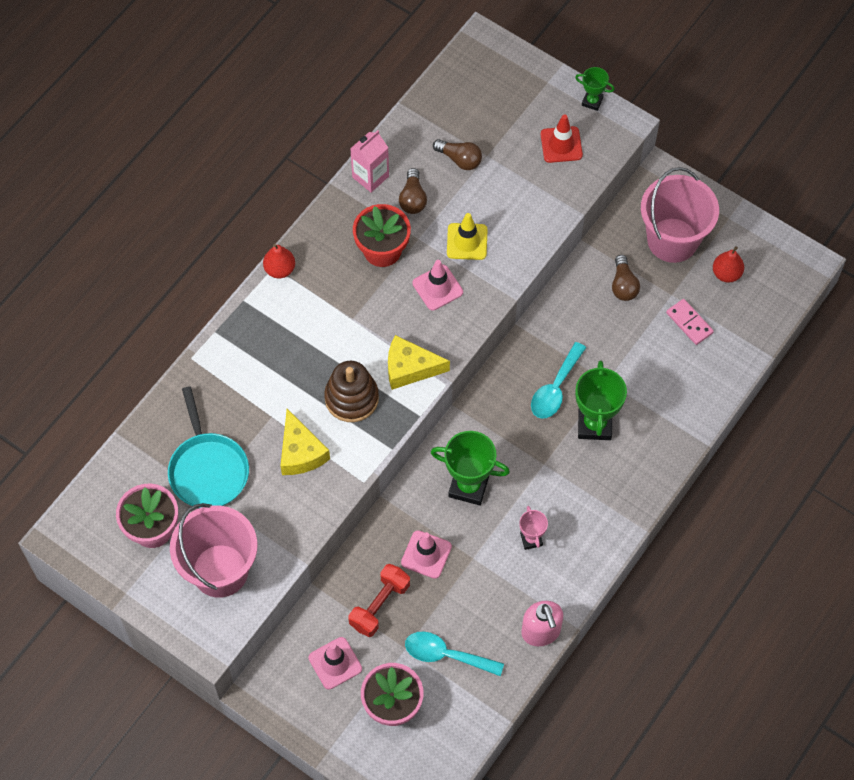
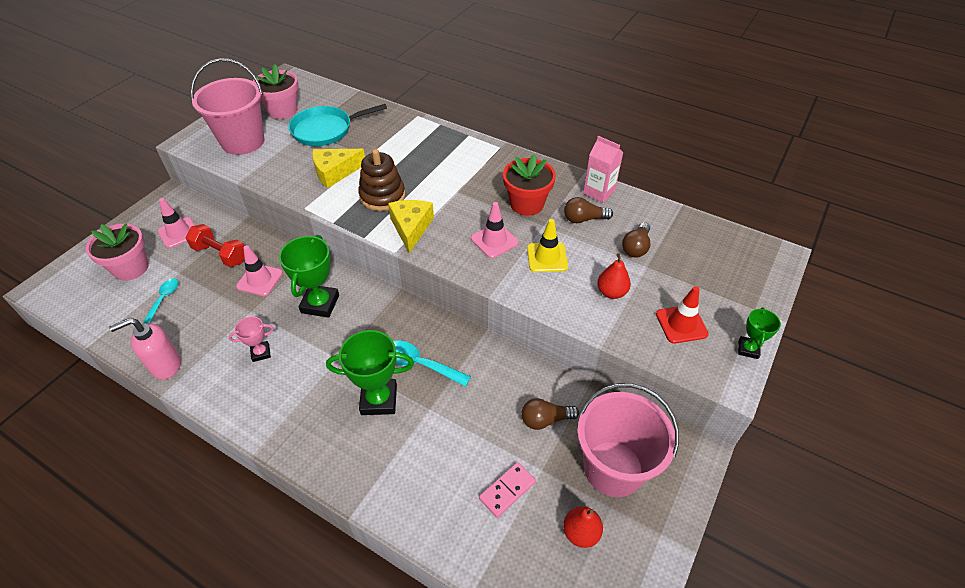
camera: 85 degrees right, 15 degrees down
red pear [263,244,295,278] -> red pear moved to [597,253,631,299]
turquoise spoon [405,631,504,676] -> turquoise spoon [143,278,179,323], size x0.64

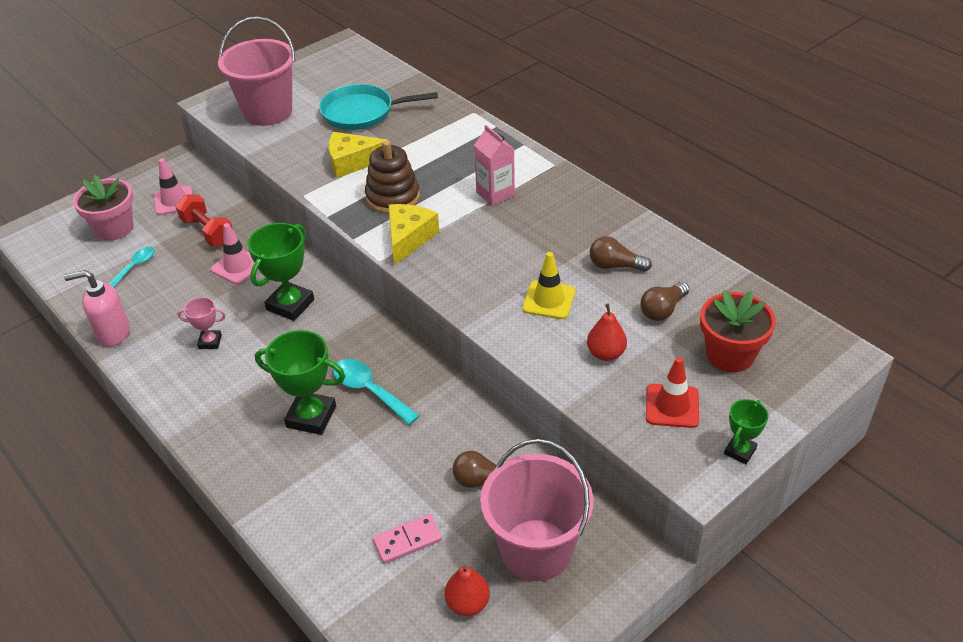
camera: 20 degrees right, 5 degrees down
pink flower pot [253,64,298,119] -> none
pink traffic cone [471,202,519,258] -> none
red flower pot [503,154,556,216] -> red flower pot moved to [700,290,776,372]
pink carton [583,136,624,203] -> pink carton moved to [474,125,515,206]

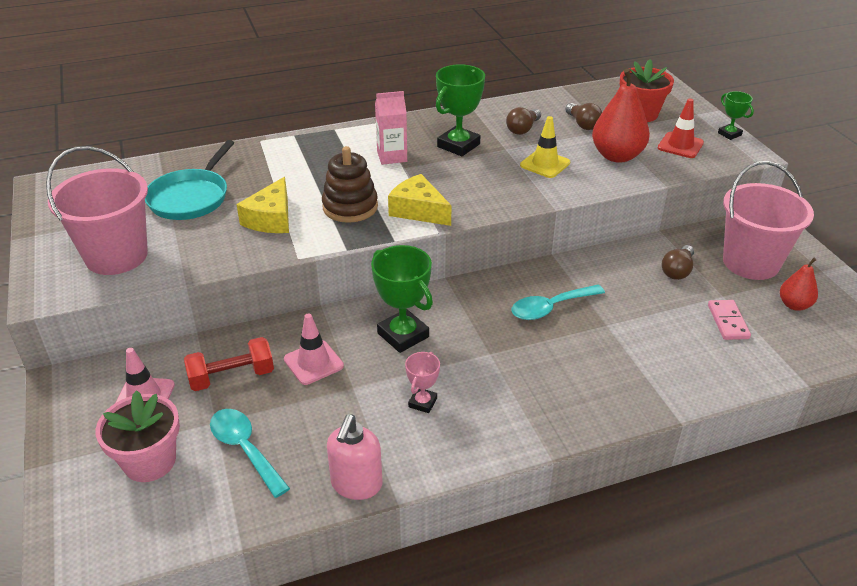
camera: 70 degrees left, 5 degrees down
turquoise spoon [109,247,155,287] -> turquoise spoon [210,409,290,498], size x1.55
green trophy [255,330,345,435] -> green trophy moved to [436,64,485,156]
red pear [587,304,627,361] -> red pear [592,69,650,163], size x1.77

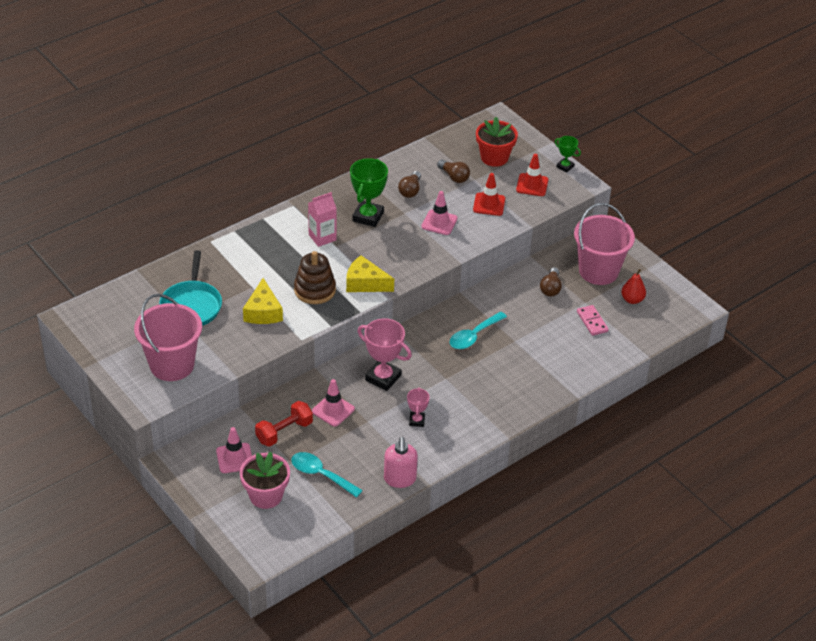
camera: 20 degrees left, 5 degrees up
green trophy [371,245,433,353] -> pink trophy [357,318,412,391]
yellow traffic cone [520,116,570,178] -> pink traffic cone [421,191,457,235]
red pear [592,69,650,163] -> red traffic cone [473,173,505,216]

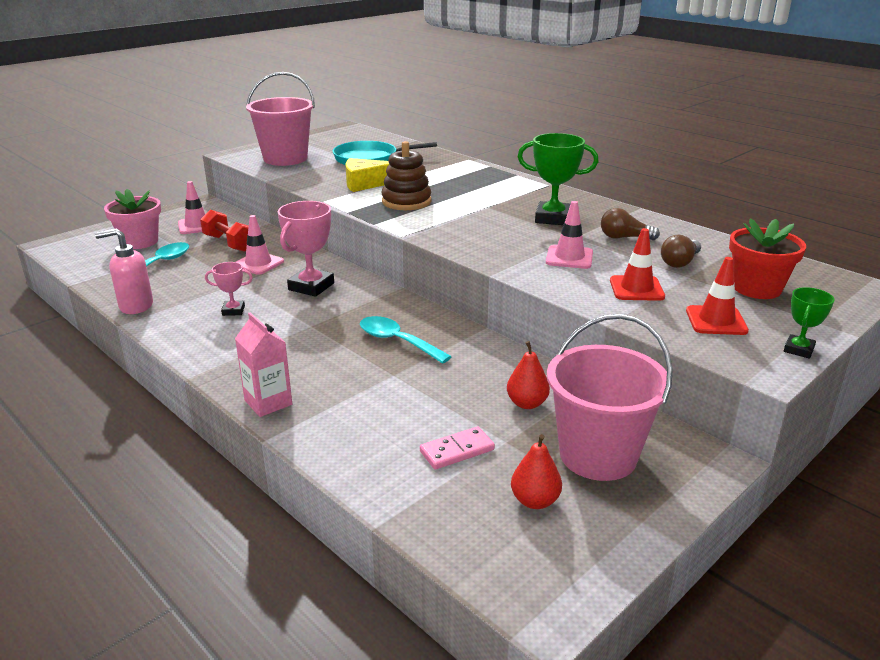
camera: 85 degrees right, 15 degrees down
pink carton [308,192,337,247] -> pink carton moved to [235,313,292,417]
yellow cheese [346,255,394,292] -> none
brown light bulb [540,267,562,296] -> red pear [507,341,550,409]

